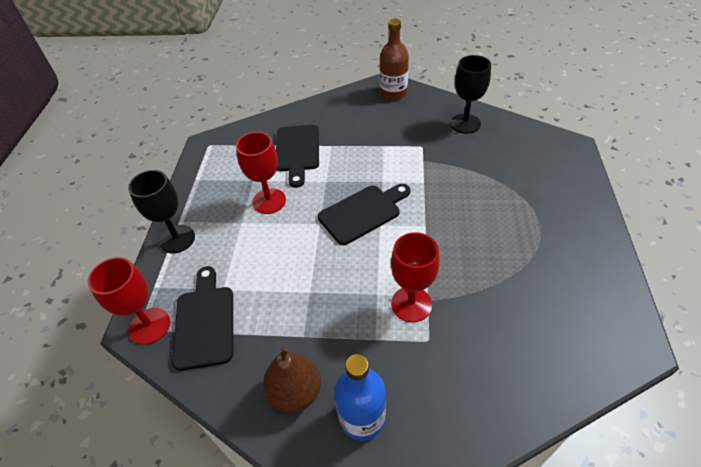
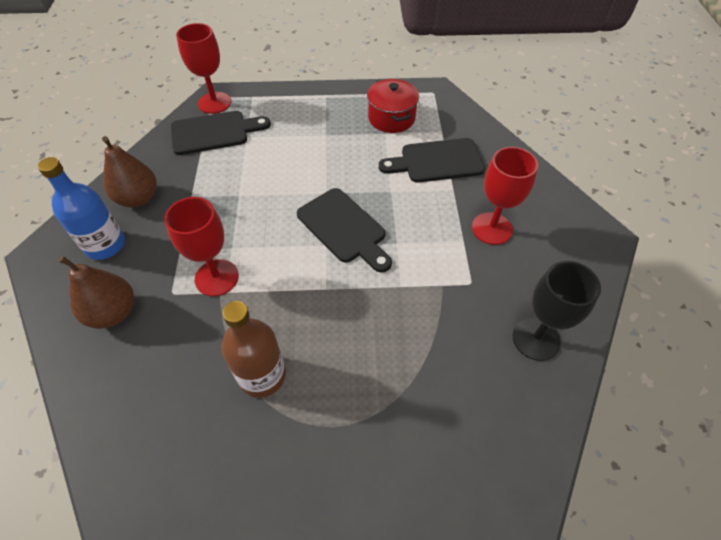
camera: 80 degrees right, 5 degrees up
black goblet [128,170,195,254] -> none
red goblet [236,132,286,214] -> red goblet moved to [472,147,538,245]
brown bottle [380,19,409,100] -> brown bottle moved to [222,301,286,398]
none -> brown pear [58,256,134,329]
none -> red pot [367,78,419,133]

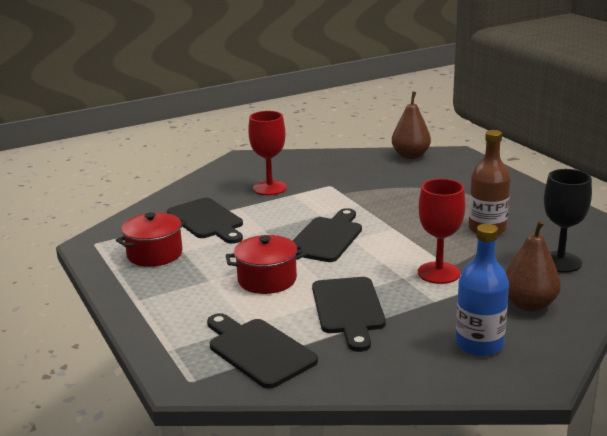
camera: 115 degrees left, 30 degrees down
brown pear [102,136,156,207] -> brown pear moved to [392,91,431,159]
red goblet [176,23,231,114] -> none
black goblet [512,261,601,361] -> black goblet moved to [544,169,592,273]
none -> red pot [226,235,306,294]
none -> black cutting board [312,277,386,352]

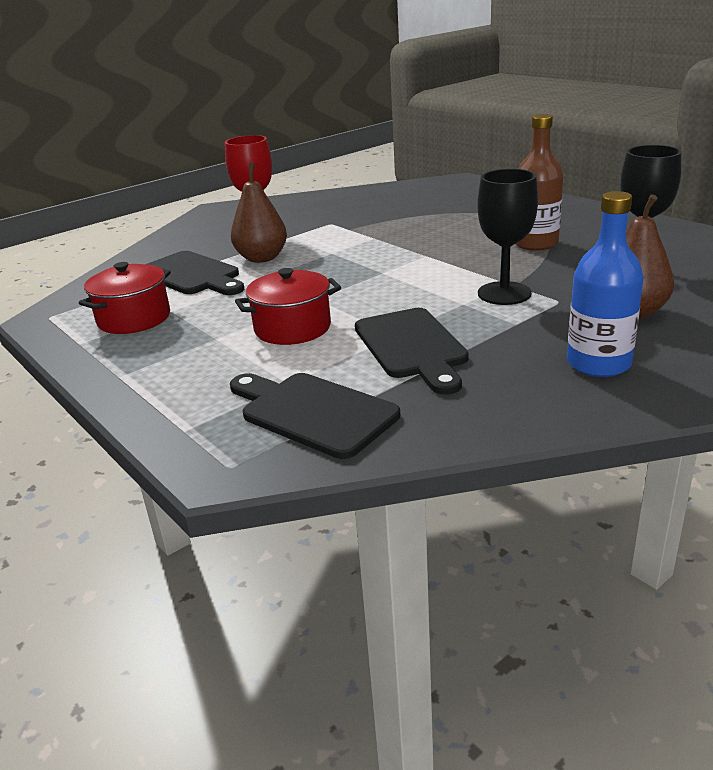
camera: 10 degrees left, 5 degrees up
black cutting board [292,208,362,262] -> none
brown pear [392,91,431,159] -> brown pear moved to [231,163,287,263]
red goblet [418,179,466,284] -> black goblet [477,169,538,305]

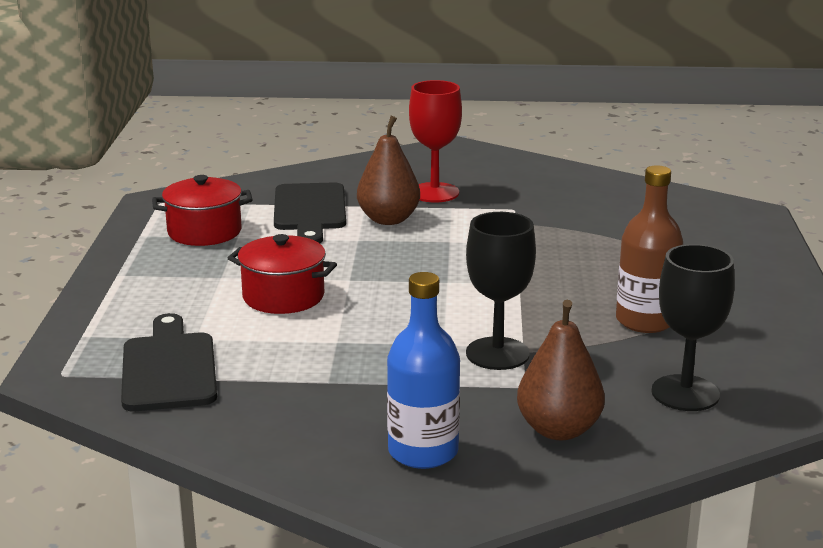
camera: 40 degrees right, 5 degrees down
black cutting board [355,308,469,395] -> none

